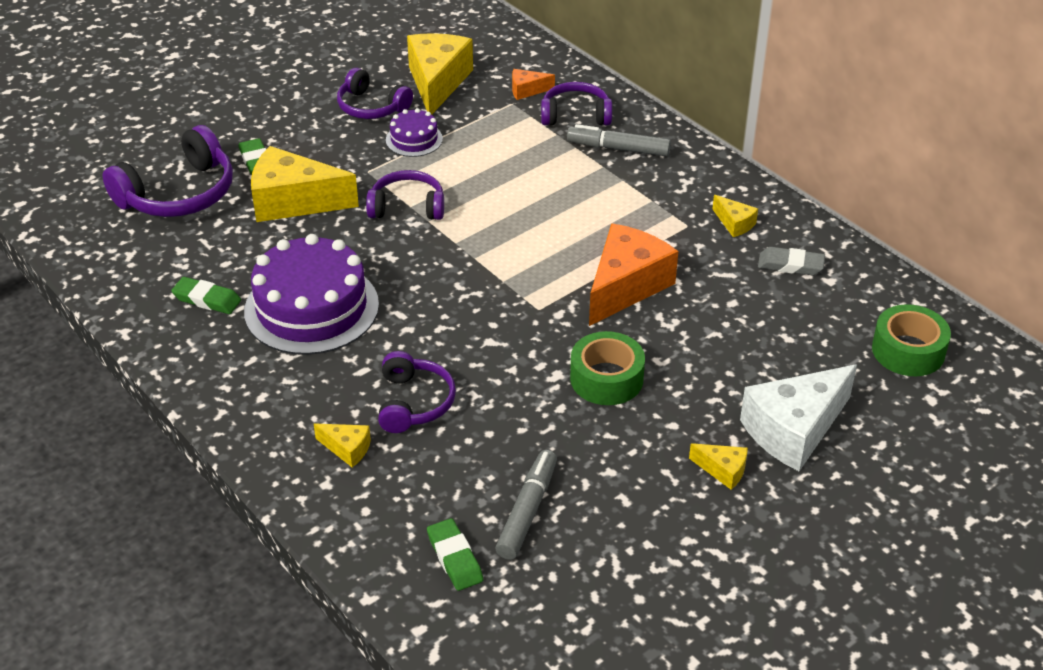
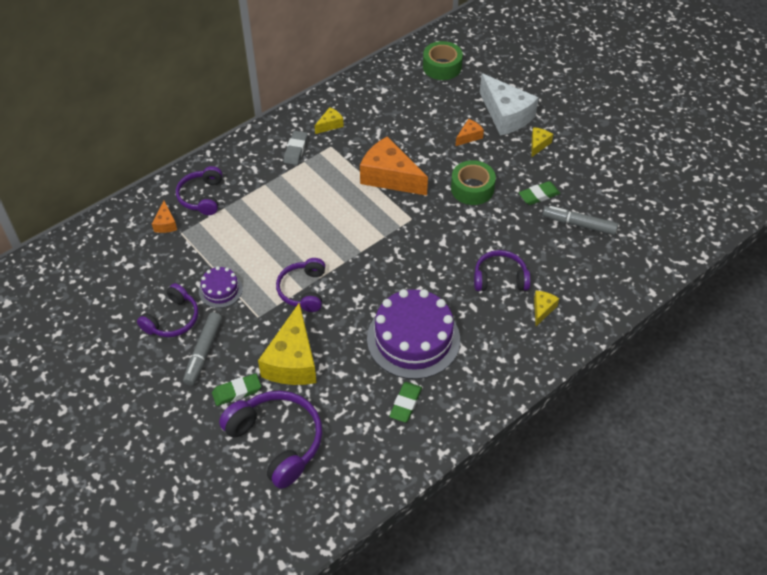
camera: 90 degrees left, 10 degrees up
yellow cheese [407,33,473,115] -> none
green eraser [427,518,483,591] -> green eraser moved to [519,181,560,205]
grey marker [567,124,671,156] -> grey marker moved to [183,312,222,386]
grey eraser [758,247,825,275] -> grey eraser moved to [284,131,308,165]
none -> orange cheese [456,119,484,146]

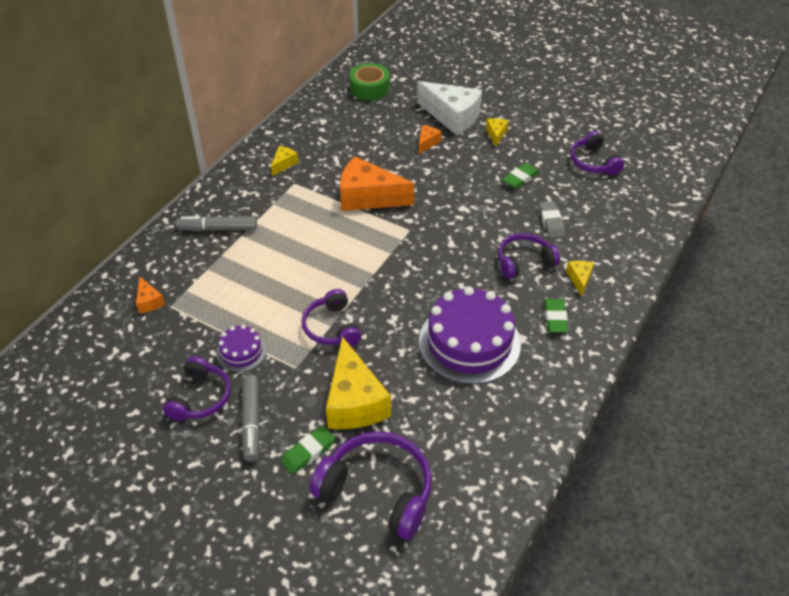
camera: 20 degrees left, 5 degrees down
purple headphones [176,166,222,215] -> purple headphones moved to [570,131,624,175]
grey eraser [284,131,308,165] -> grey eraser moved to [539,201,565,238]
green eraser [389,382,422,422] -> green eraser moved to [544,299,568,333]
green tape [451,160,496,205] -> none
grey marker [542,206,618,235] -> grey marker moved to [176,216,257,231]

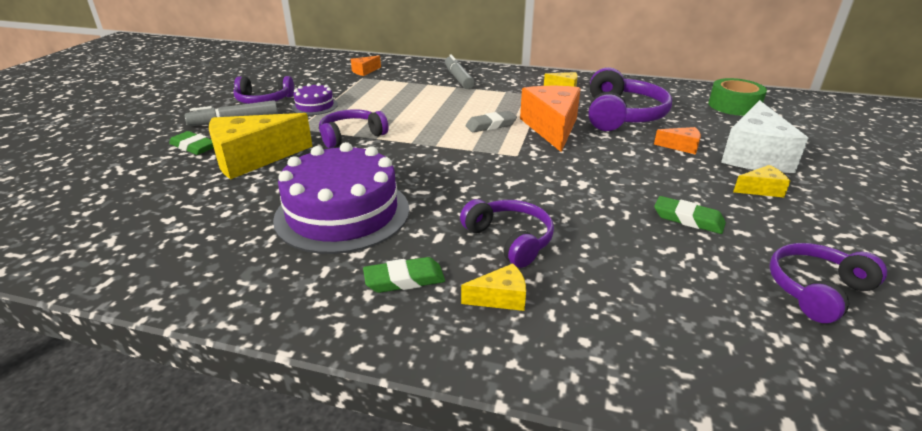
camera: 75 degrees right, 15 degrees down
purple headphones [310,431,432,540] -> purple headphones moved to [589,67,672,131]
grey eraser [539,201,565,238] -> grey eraser moved to [465,111,517,132]

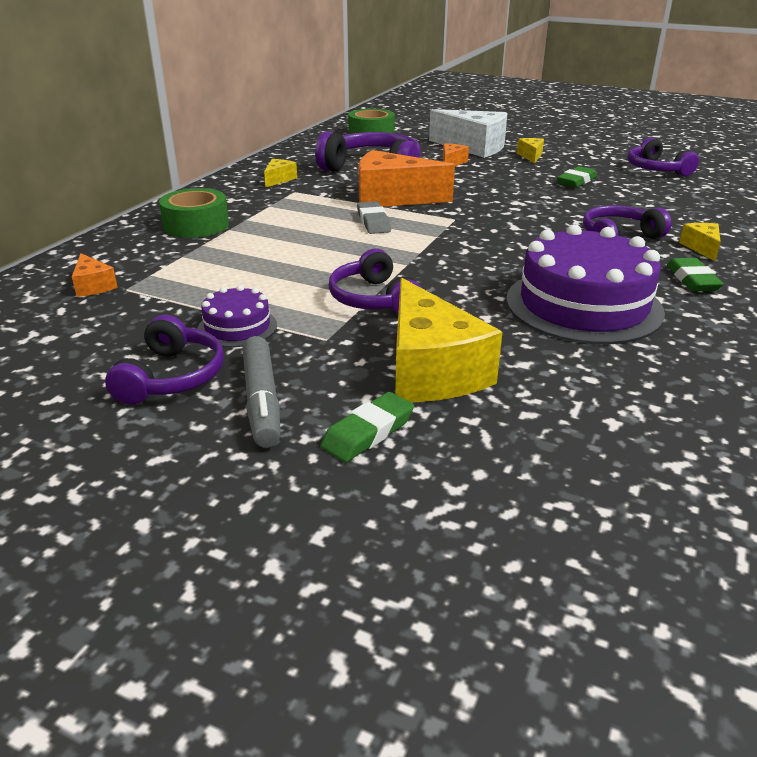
camera: 80 degrees left, 0 degrees up
grey marker [445,55,475,89] -> green tape [159,188,229,238]

